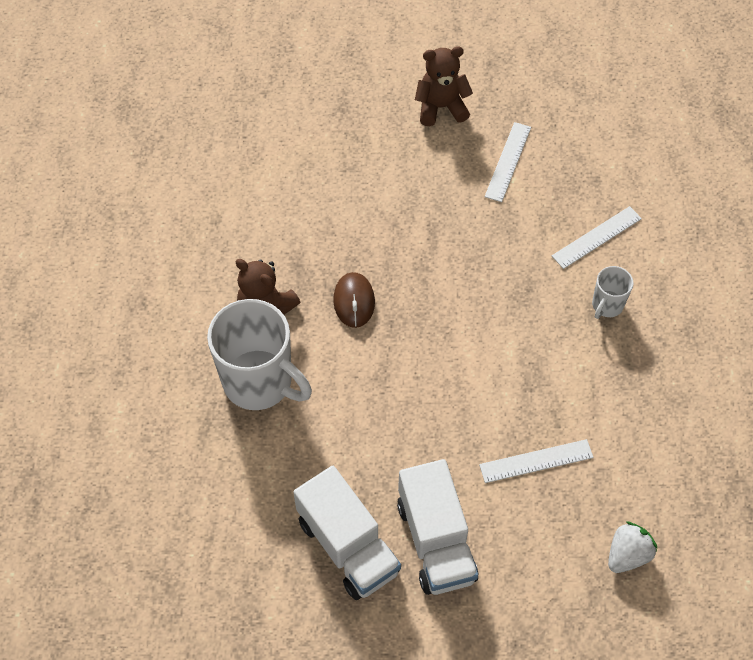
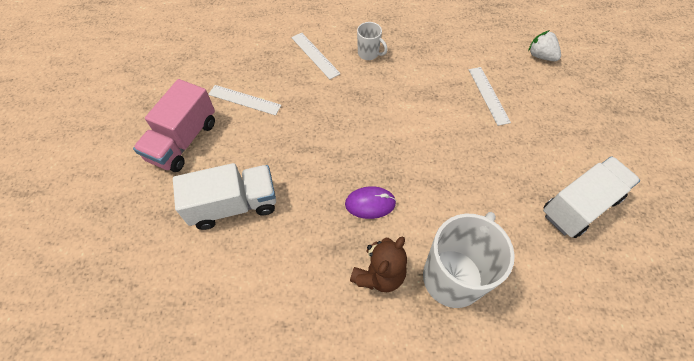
camera: 90 degrees left, 0 degrees up
brown mouse [333,272,375,328] -> purple mouse [345,186,396,219]
white truck [397,459,478,595] -> white truck moved to [173,163,276,230]
brown teddy bear [415,46,473,126] -> pink truck [133,79,215,172]

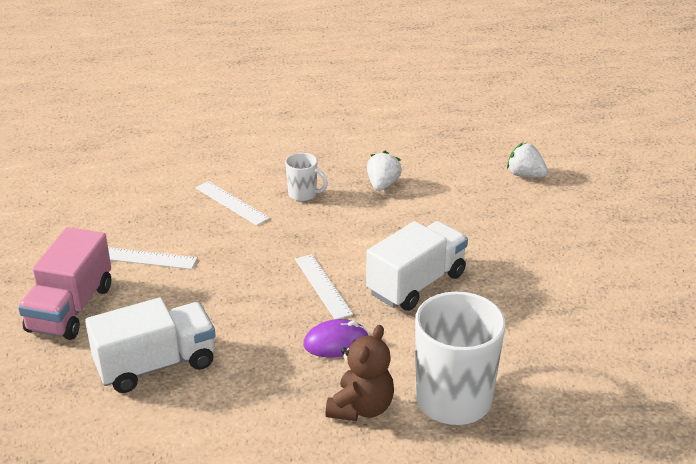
camera: 10 degrees left, 25 degrees down
white ruler [469,67,511,126] -> white ruler moved to [295,254,353,319]
white truck [543,156,640,238] -> white truck moved to [366,221,468,311]
none -> white strawberry [367,151,402,191]

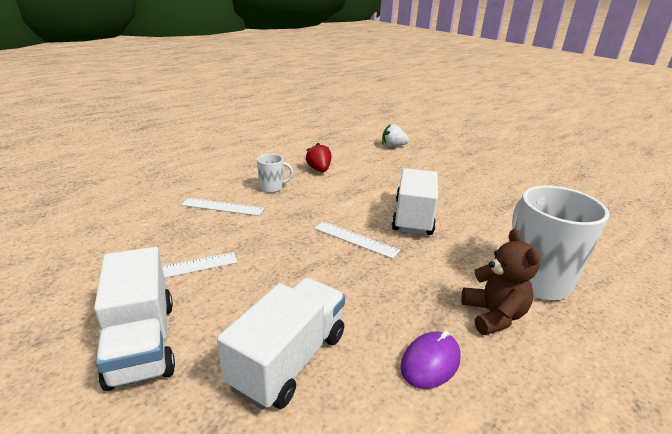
camera: 35 degrees left, 5 degrees down
pink truck [18,227,111,340] -> white truck [94,247,175,391]
purple mouse [303,319,369,358] -> purple mouse moved to [400,331,461,389]
white strawberry [367,151,402,191] -> red strawberry [306,143,332,172]

